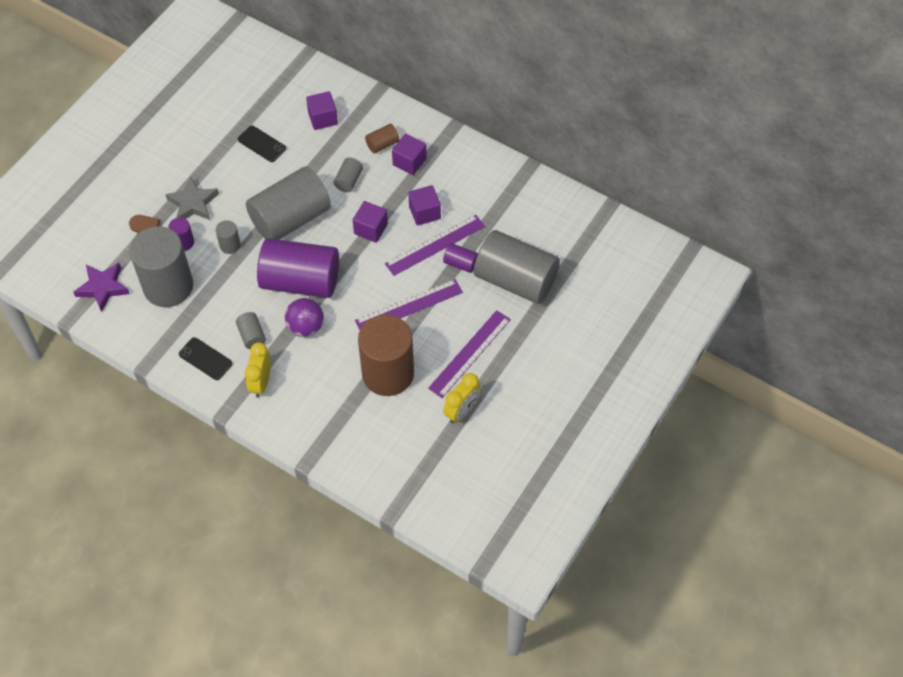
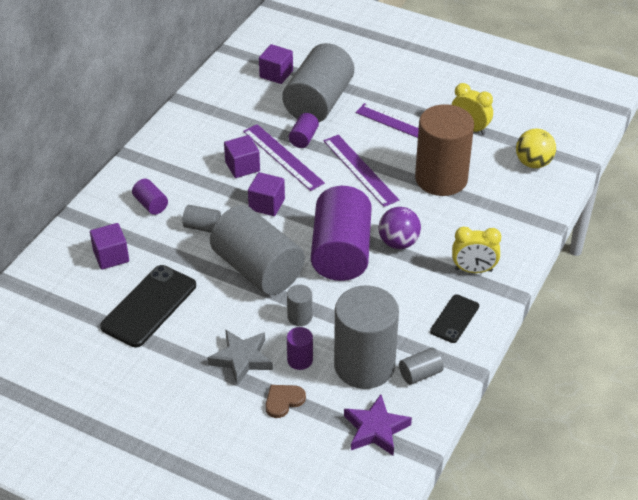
camera: 95 degrees left, 15 degrees down
grey cylinder [236,312,266,349] -> grey cylinder moved to [399,348,444,385]
black phone [238,125,286,162] -> black phone [100,265,196,347], size x1.73
brown cylinder [365,124,399,154] -> purple cylinder [132,179,168,215]
purple cube [392,134,427,175] -> purple cube moved to [259,44,293,84]
none -> yellow ball [516,129,556,168]

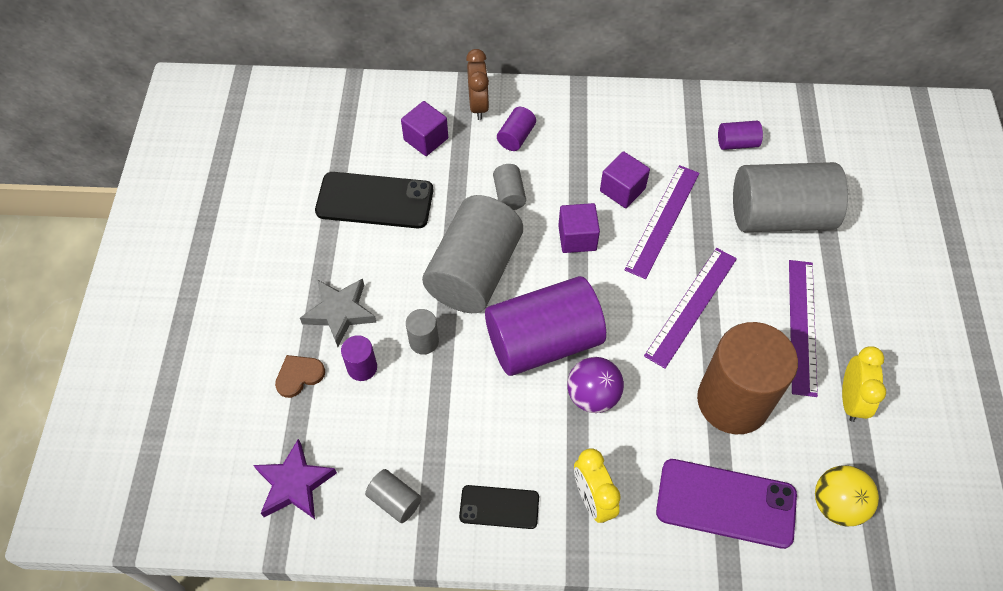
camera: 65 degrees right, 15 degrees up
purple cube [259,44,293,84] -> none
brown heart [265,385,306,418] -> brown heart turned 60 degrees counterclockwise [275,355,325,398]
purple cylinder [289,113,319,148] -> purple cylinder moved to [718,120,763,150]
grey cylinder [334,286,399,389] -> none
none -> brown clock [466,49,489,120]
none -> purple phone [656,459,797,549]

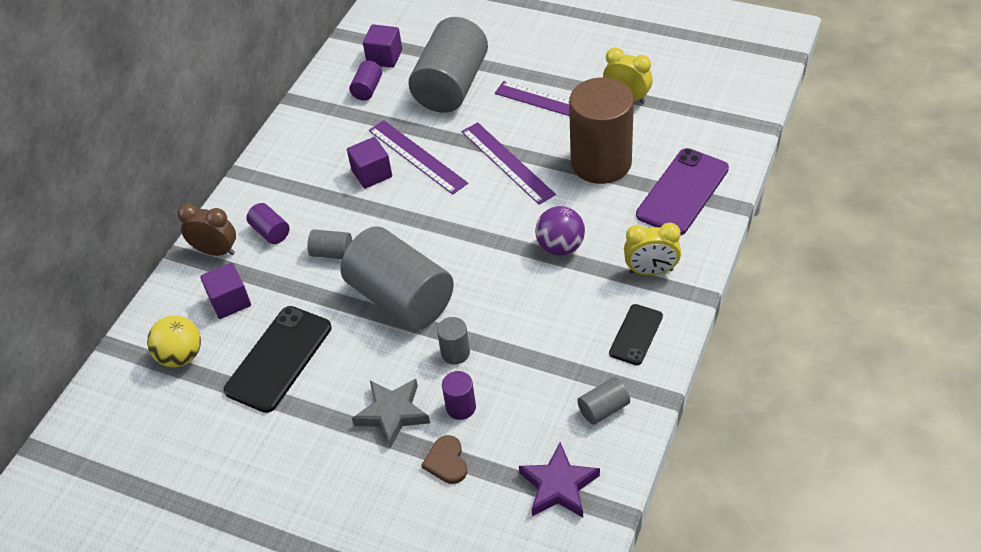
camera: 65 degrees left, 10 degrees down
purple cylinder [485,276,606,376] -> none
purple cube [558,203,600,253] -> purple cube moved to [363,24,402,68]
yellow ball [815,465,879,527] -> yellow ball moved to [147,315,201,367]

